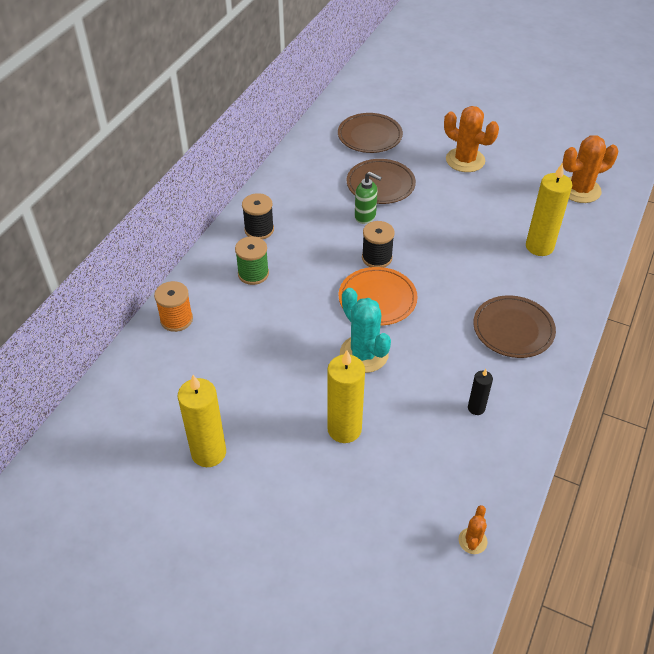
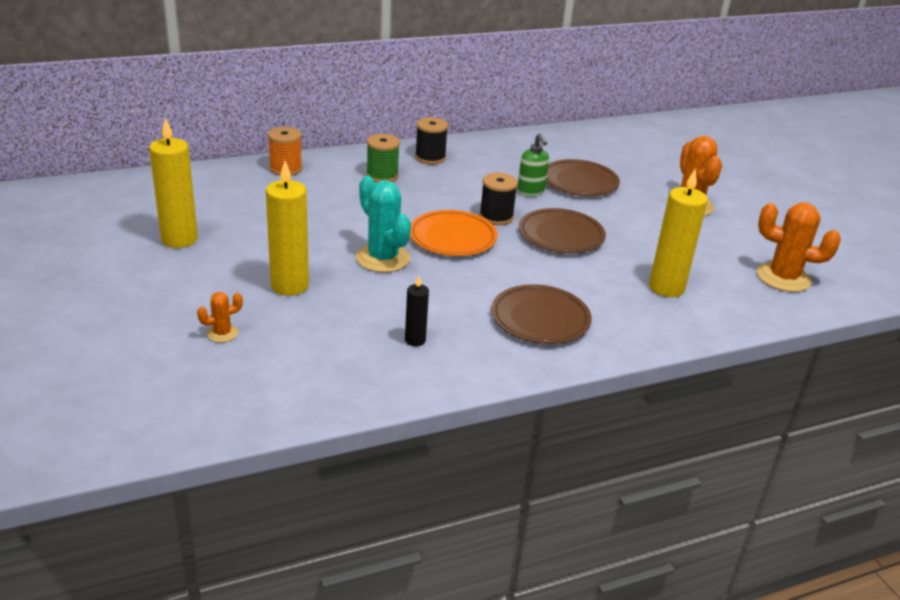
camera: 40 degrees right, 15 degrees down
brown plate [338,113,403,153] -> brown plate moved to [519,208,606,253]
turquoise cactus [340,288,391,373] -> turquoise cactus turned 45 degrees counterclockwise [356,176,411,273]
orange cactus [458,505,488,554] -> orange cactus moved to [197,292,243,342]

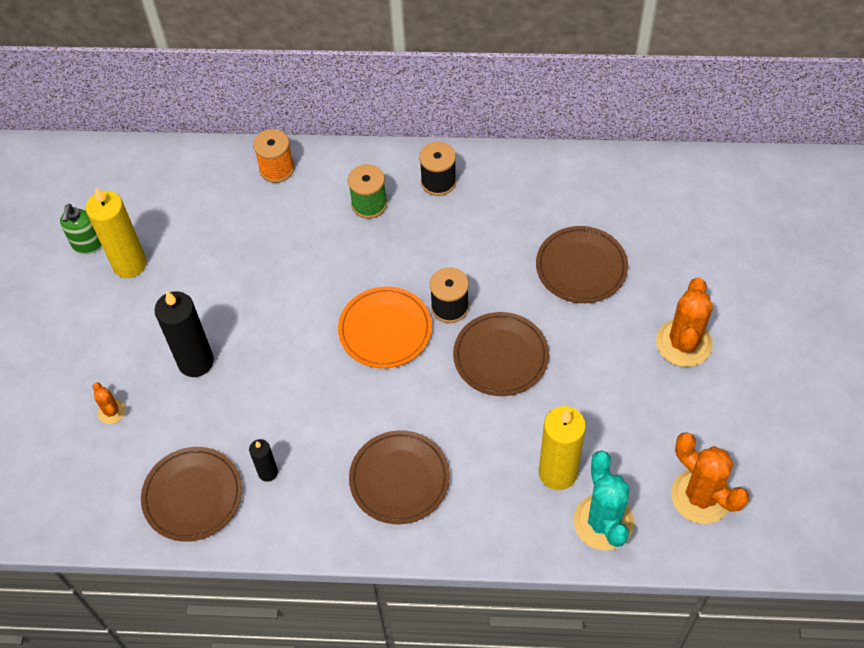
camera: 30 degrees right, 25 degrees up
orange cactus [197,292,243,342] -> orange cactus turned 60 degrees clockwise [93,383,126,424]
yellow candle [266,161,309,296] -> black candle [154,291,214,377]
turquoise cactus [356,176,411,273] -> turquoise cactus moved to [573,451,635,550]
green soap dispenser [517,133,549,196] -> green soap dispenser moved to [60,204,102,254]
none -> brown plate [141,447,242,542]

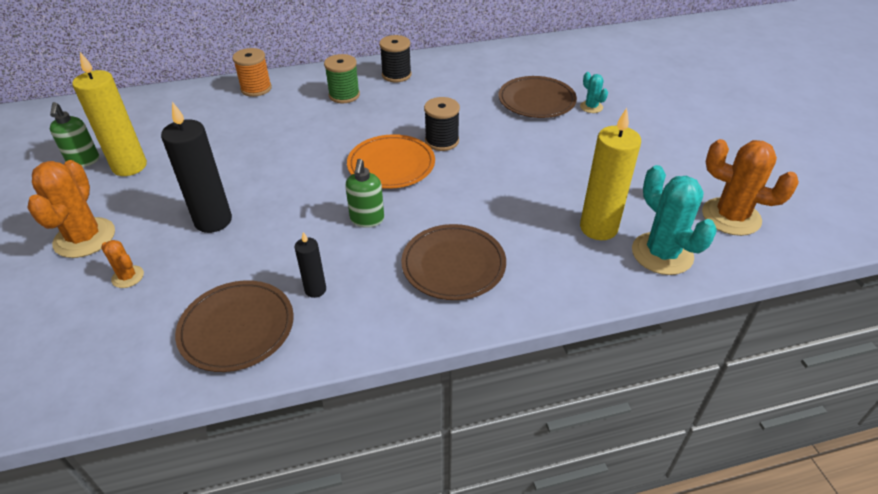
camera: 20 degrees left, 15 degrees down
brown plate [453,312,549,396] -> none
orange cactus [656,278,713,367] -> orange cactus moved to [28,160,115,258]
none -> green soap dispenser [345,159,384,228]
none -> turquoise cactus [580,72,608,113]

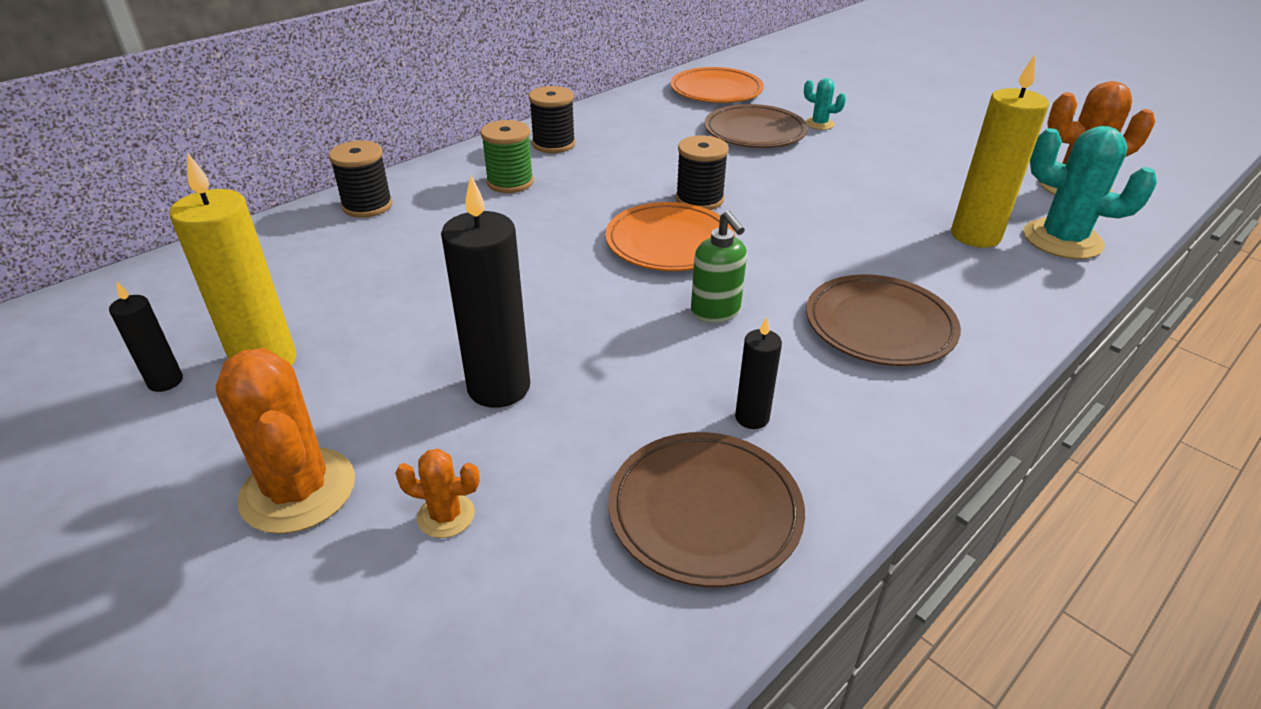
camera: 30 degrees left, 5 degrees down
green soap dispenser [50,102,99,167] -> black candle [109,282,183,392]
orange spool [232,48,272,97] -> black spool [329,140,393,218]
none -> orange plate [670,67,764,103]

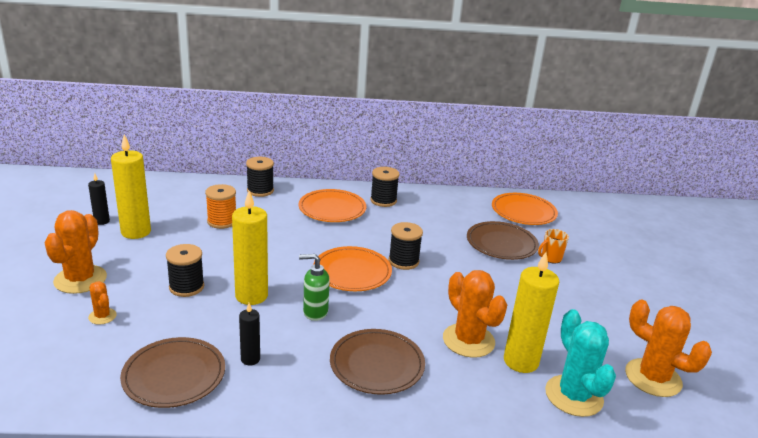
camera: 40 degrees right, 10 degrees down
black candle [441,175,530,408] -> black spool [166,244,204,297]
green spool [480,120,534,193] -> orange plate [298,189,366,222]
green soap dispenser [691,211,747,323] -> green soap dispenser turned 75 degrees clockwise [299,254,330,321]
turquoise cactus [804,78,846,130] -> orange mug [538,229,569,263]
none -> orange spool [205,184,236,229]
none -> yellow candle [232,191,268,305]
none -> orange cactus [443,270,507,358]

